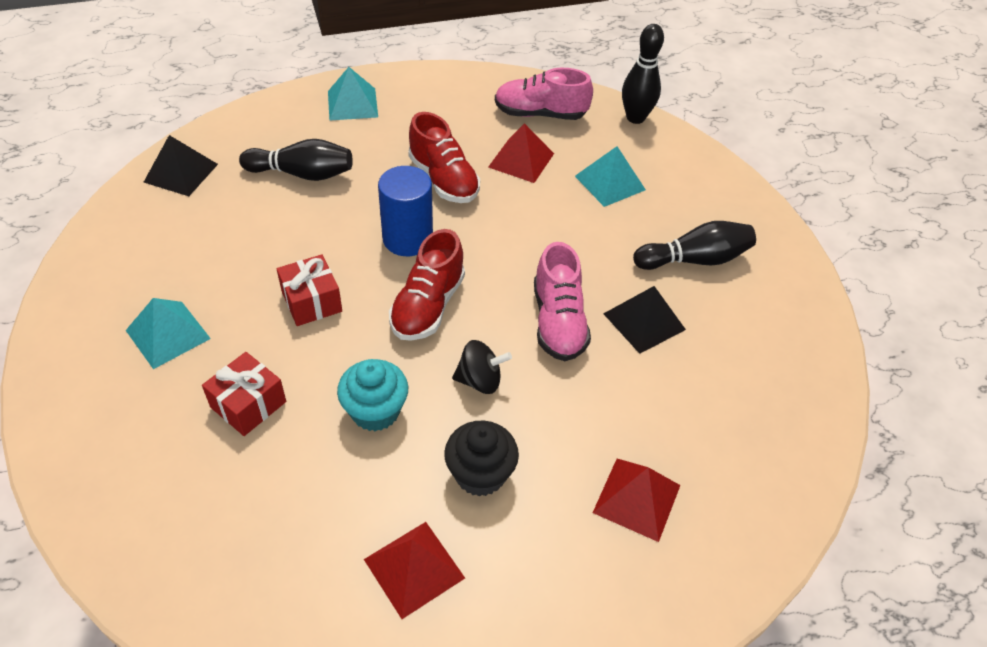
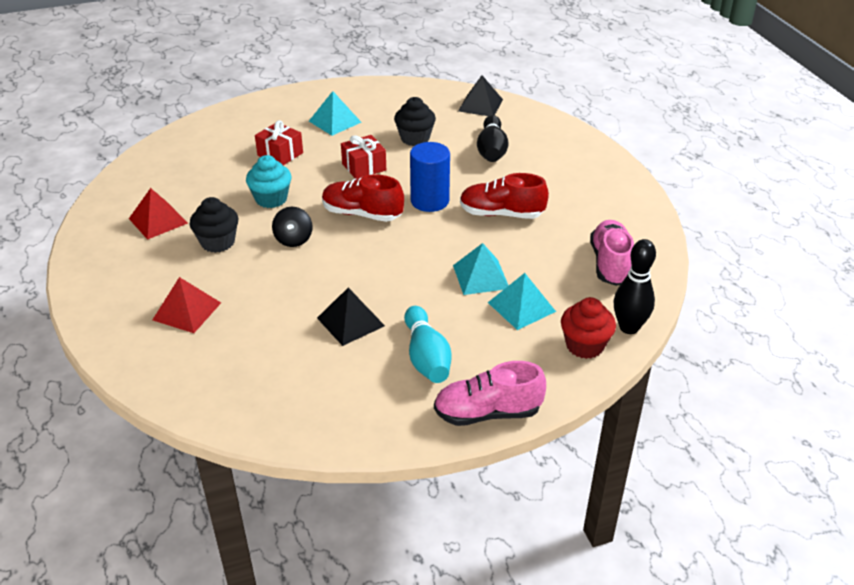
camera: 90 degrees right, 10 degrees down
turquoise pyramid [328,67,378,121] -> turquoise pyramid moved to [453,243,509,295]
red shoe [408,112,480,203] -> red shoe turned 45 degrees clockwise [460,173,549,219]
red pyramid [488,123,554,183] -> none
pink shoe [534,242,591,361] -> pink shoe moved to [434,361,546,426]
black bowling pin [633,221,756,270] -> turquoise bowling pin [404,306,452,383]
none -> black cupcake [394,97,436,146]
none -> red cupcake [561,297,616,359]

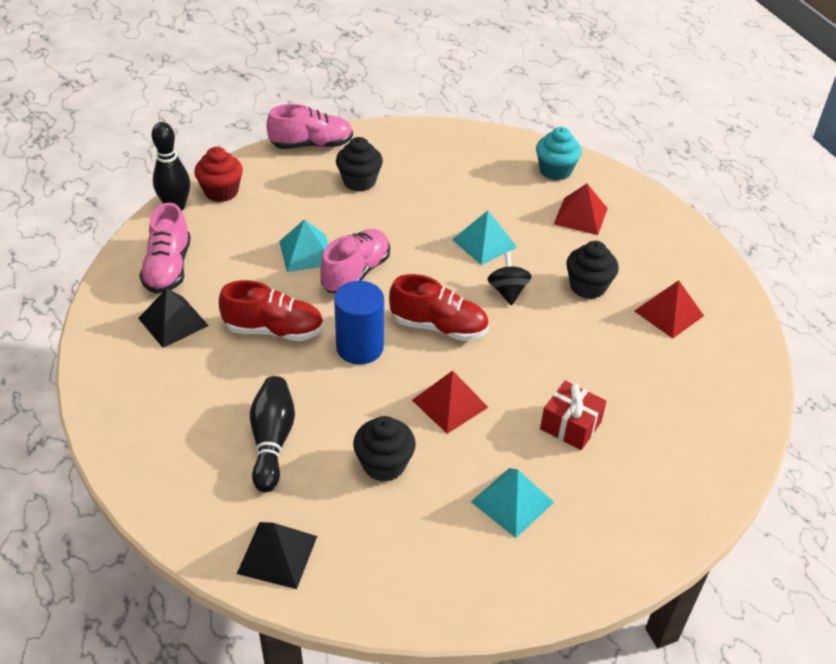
camera: 175 degrees right, 5 degrees up
turquoise cupcake [246,155,292,208] -> turquoise cupcake moved to [536,127,582,180]
black pyramid [317,288,385,346] -> black pyramid moved to [138,288,209,348]
red gift [341,135,386,179] -> red pyramid [412,371,488,434]
turquoise bowling pin [404,306,452,383] -> black cupcake [336,137,383,192]
turquoise pyramid [488,273,556,330] -> turquoise pyramid moved to [452,210,517,265]
none -> pink shoe [320,229,390,293]

